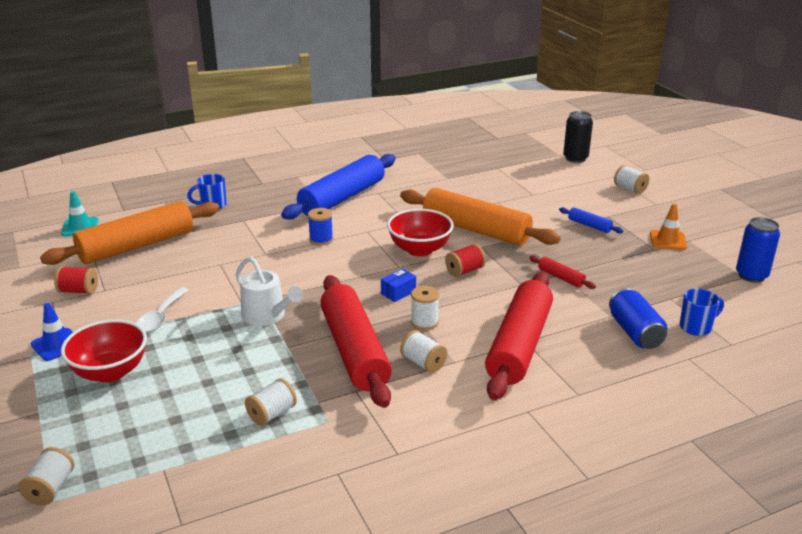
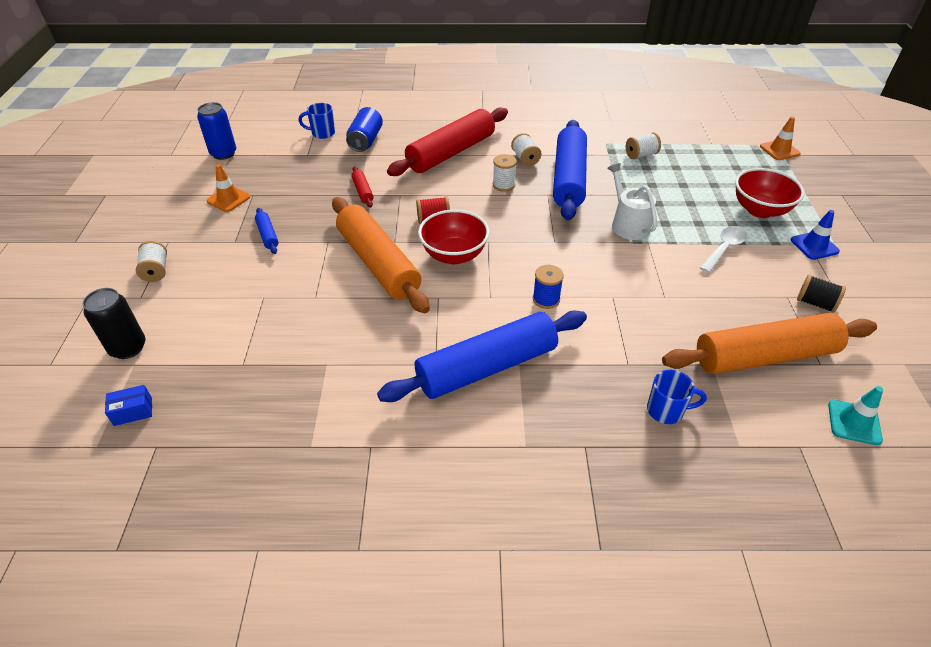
camera: 155 degrees left, 15 degrees up
white spool [19,447,74,505] -> orange traffic cone [760,117,801,160]
red spool [54,266,98,294] -> black spool [797,275,846,313]
red rolling pin [320,275,392,408] -> blue rolling pin [553,120,587,221]
blue box [381,269,416,302] -> blue box moved to [105,385,152,426]

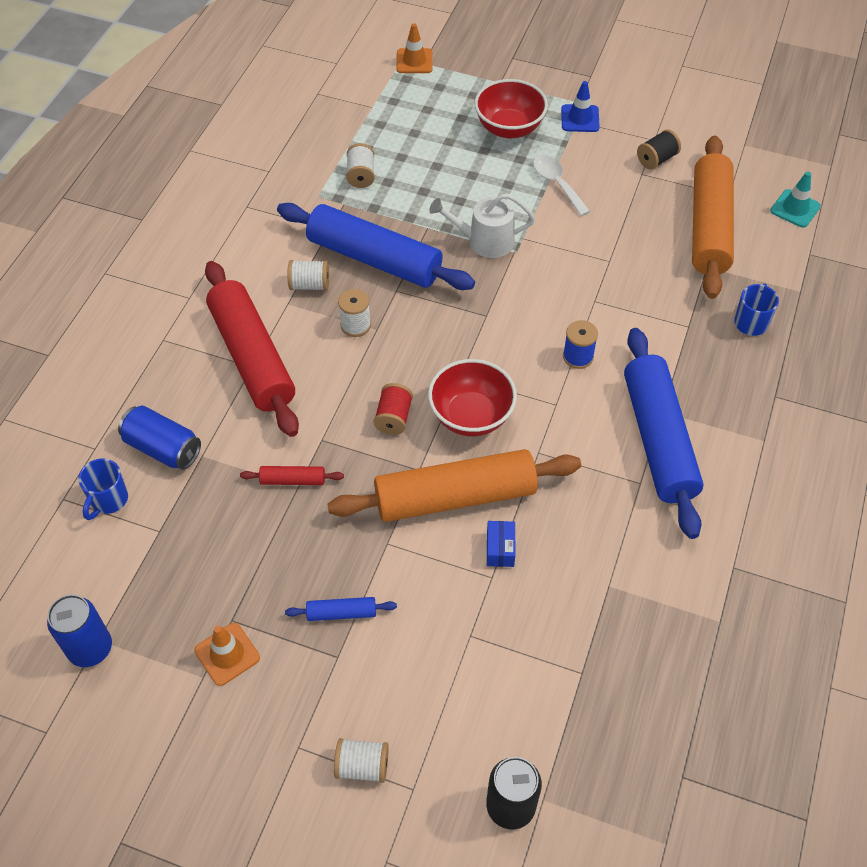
camera: 70 degrees left, 10 degrees up
blue box [105,385,152,426] -> blue box moved to [487,521,515,567]

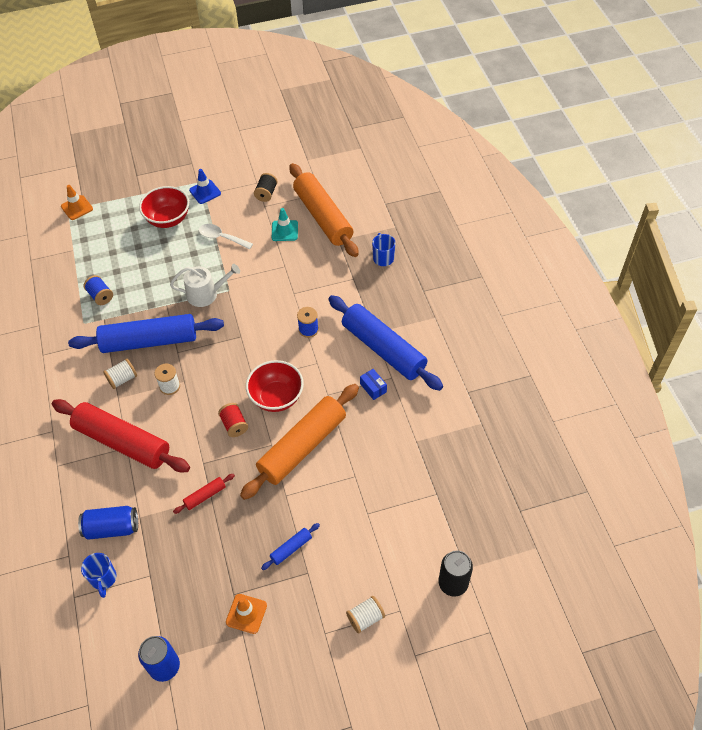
camera: 35 degrees left, 0 degrees up
white spool [347,143,375,188] -> blue spool [84,275,113,305]
white watering can [429,193,535,258] -> white watering can turned 150 degrees counterclockwise [170,264,240,307]
blue box [487,521,515,567] -> blue box moved to [360,369,387,400]
turquoise traffic cone [770,172,821,228] -> turquoise traffic cone moved to [272,208,298,241]

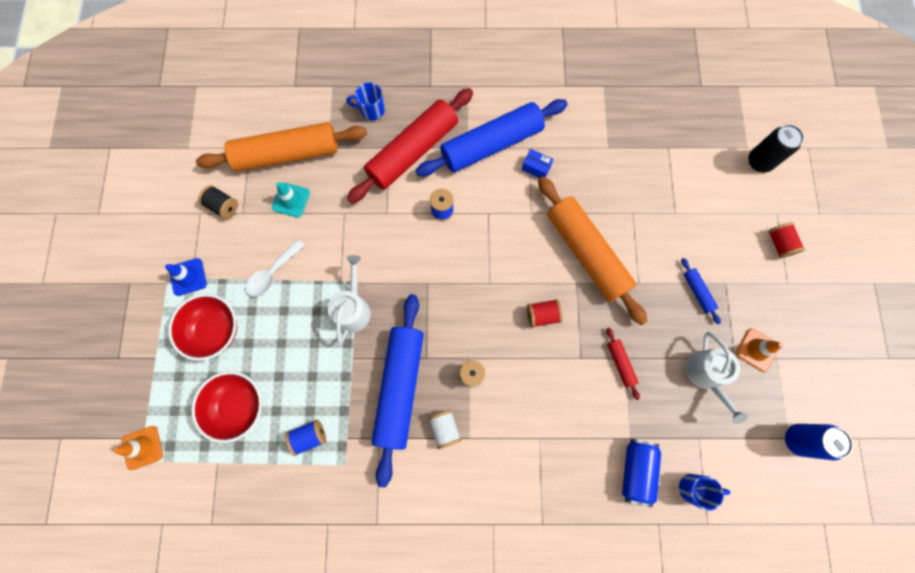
camera: 75 degrees left, 20 degrees up
red rolling pin [52,399,190,472] -> red rolling pin moved to [347,88,473,203]
red bowl [246,360,304,412] -> red bowl moved to [191,371,262,443]
white spool [346,596,385,634] -> red spool [768,222,805,258]
blue box [360,369,387,400] -> blue box turned 45 degrees clockwise [522,149,554,178]
none -> white watering can [686,332,748,424]

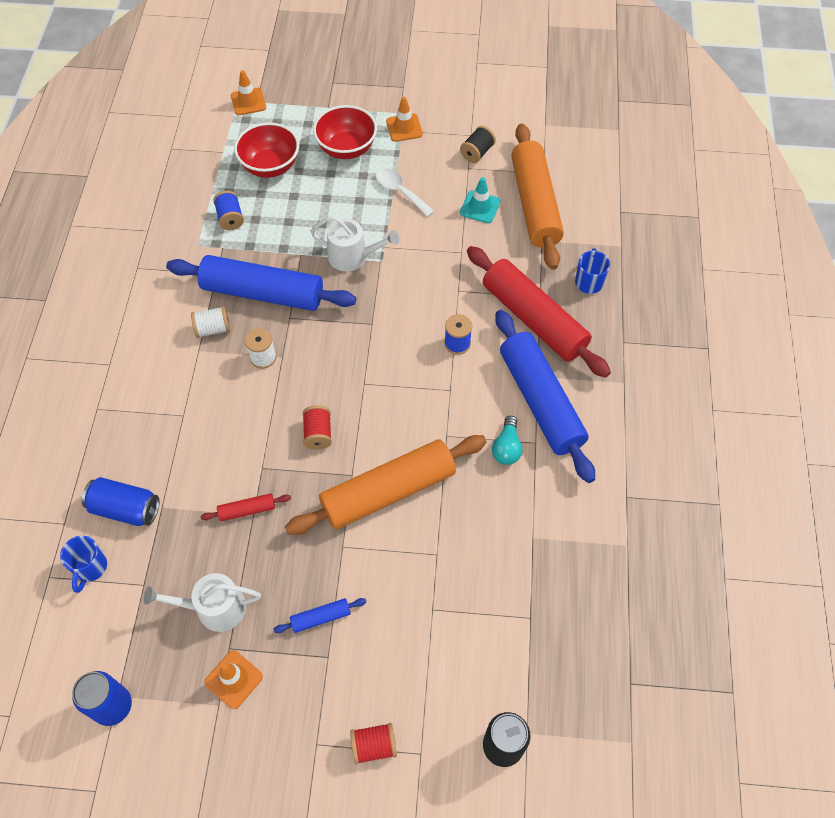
camera: 95 degrees right, 15 degrees down
blue traffic cone [165,258,207,296] -> orange traffic cone [386,97,423,142]
blue box [522,149,554,178] -> turquoise light bulb [492,416,522,465]

